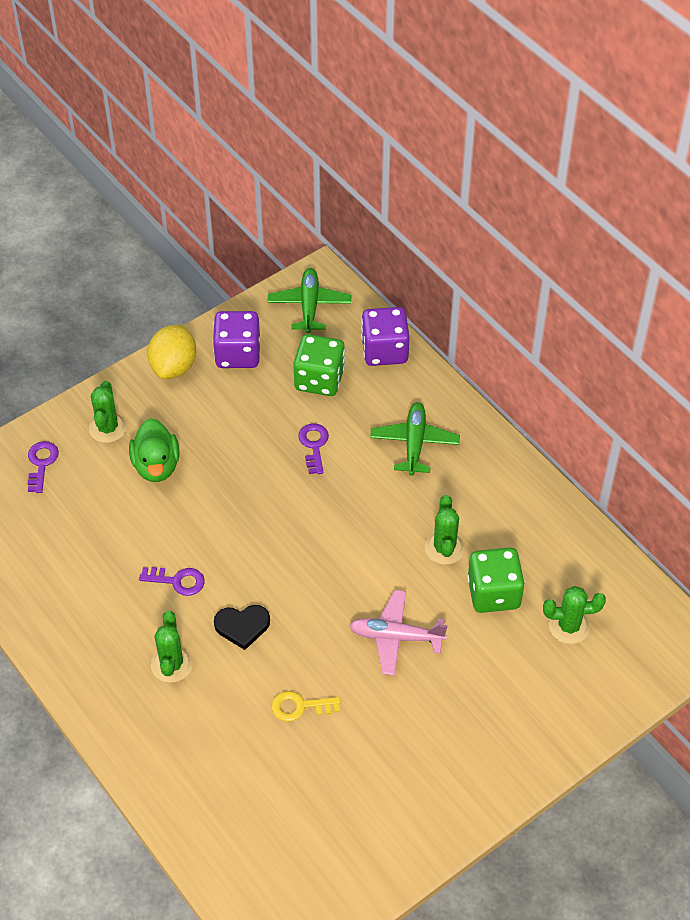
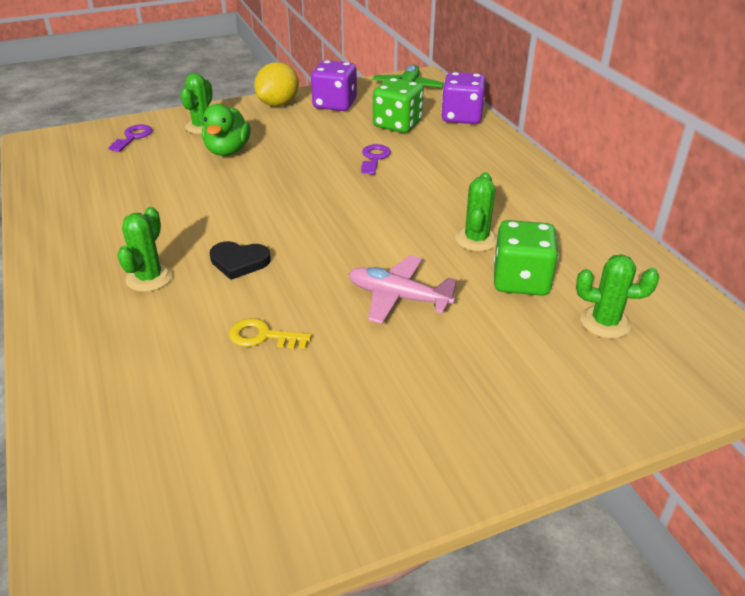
camera: 15 degrees right, 15 degrees down
purple key [139,567,205,596] -> none
green plane [370,402,460,476] -> none

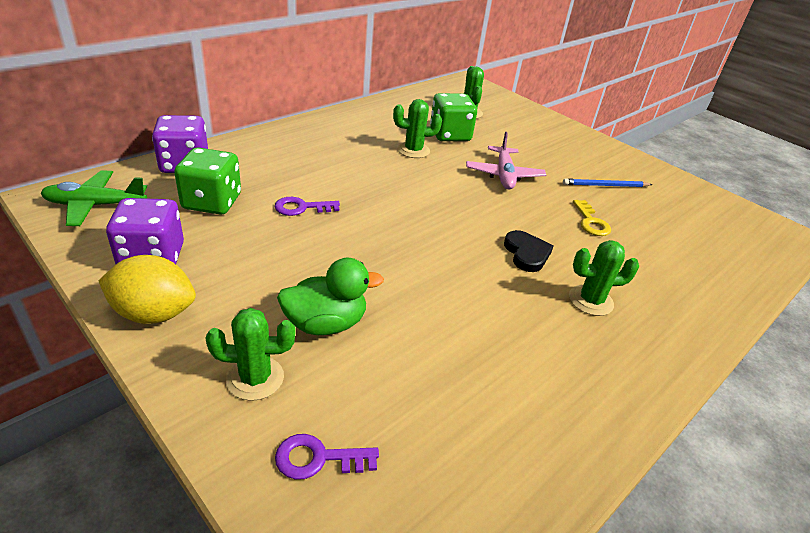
camera: 115 degrees left, 0 degrees up
none -> blue pencil [563,179,653,187]

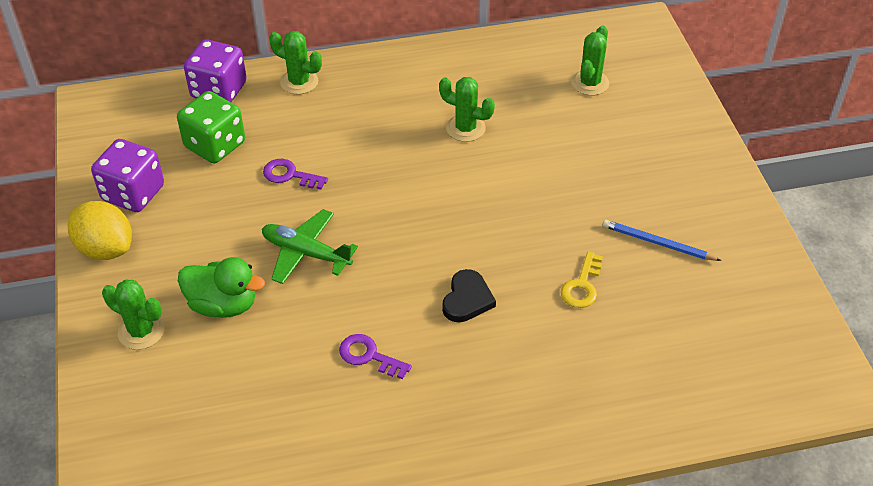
camera: 35 degrees right, 10 degrees up
green plane [41,170,147,226] -> green plane moved to [262,209,358,284]
purple key [275,434,379,480] -> purple key moved to [339,334,412,379]
green dice [430,93,477,141] -> none
pink plane [466,132,546,189] -> none
green cactus [569,240,639,316] -> green cactus moved to [269,31,322,94]

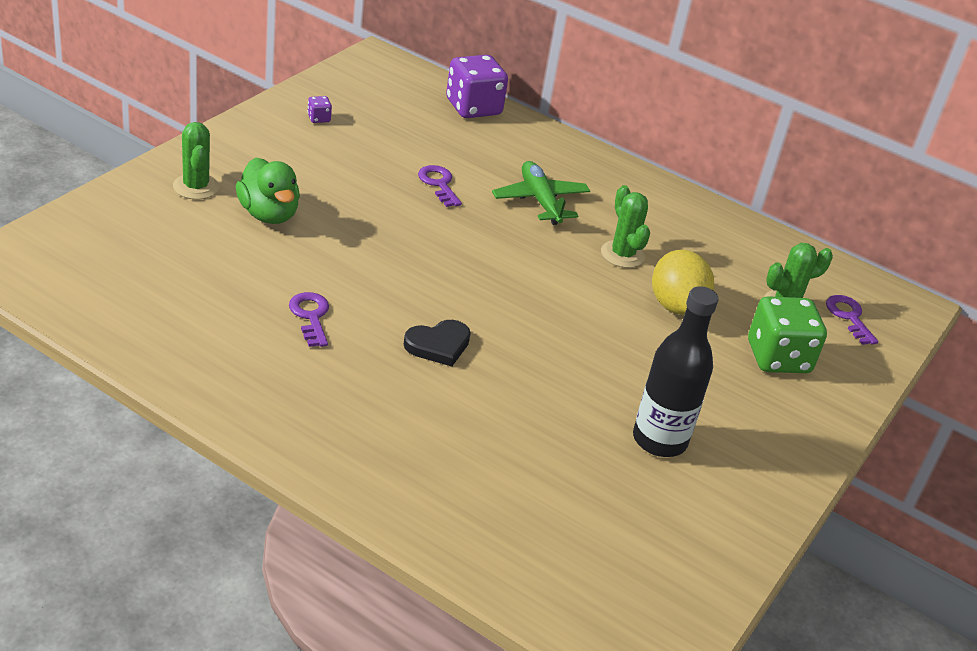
camera: 40 degrees right, 10 degrees down
yellow lemon [68,201,132,260] -> yellow lemon moved to [652,250,714,315]
purple dice [91,139,164,212] -> purple dice [307,96,332,123], size x0.42
green dice [177,91,245,163] -> green dice moved to [748,296,827,373]
green plane [262,209,358,284] -> green plane moved to [492,161,590,225]
green cactus [269,31,322,94] -> none
yellow key [561,252,603,308] -> none
blue pencil [603,220,722,261] -> black bottle [633,286,719,457]
none -> purple key [826,295,878,345]

